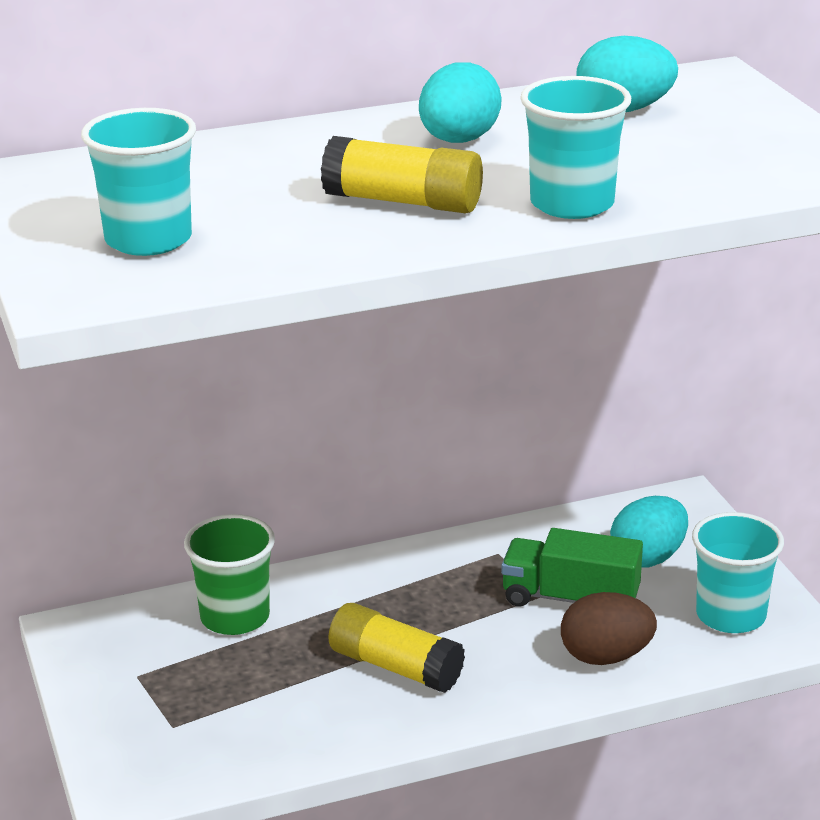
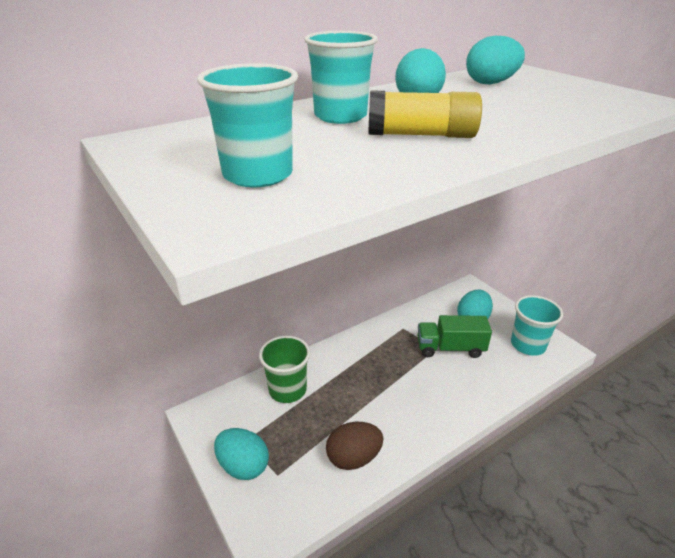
camera: 15 degrees left, 5 degrees up
yellow glue stick [328,603,465,693] -> none
turquoise cup [520,76,631,219] -> turquoise cup moved to [304,31,378,124]
brown egg [561,592,657,665] -> brown egg moved to [326,422,384,470]
none -> turquoise egg [214,428,269,480]

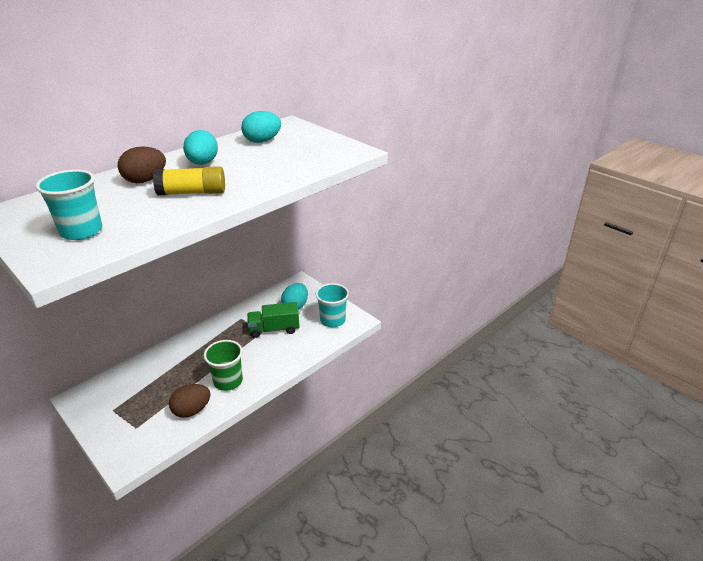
camera: 10 degrees left, 0 degrees up
turquoise egg [214,428,269,480] -> none
green cup [259,336,310,403] -> green cup moved to [204,340,243,391]
turquoise cup [304,31,378,124] -> brown egg [118,146,166,183]

